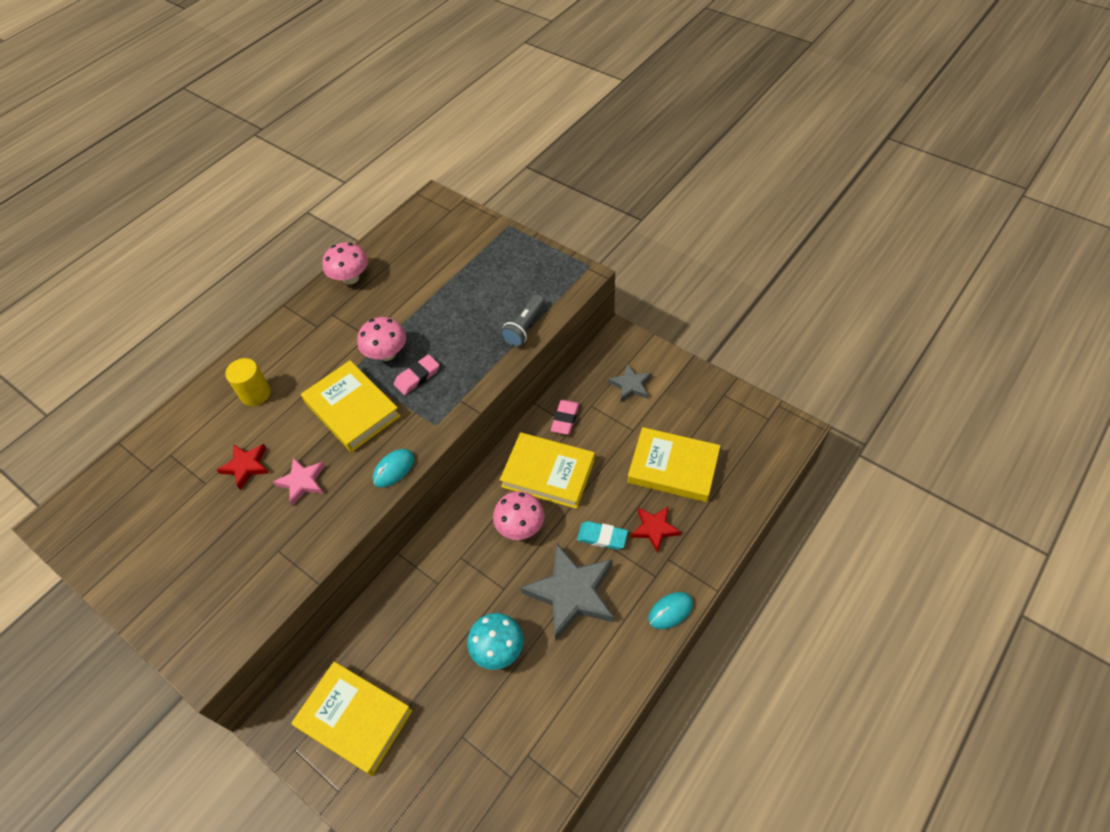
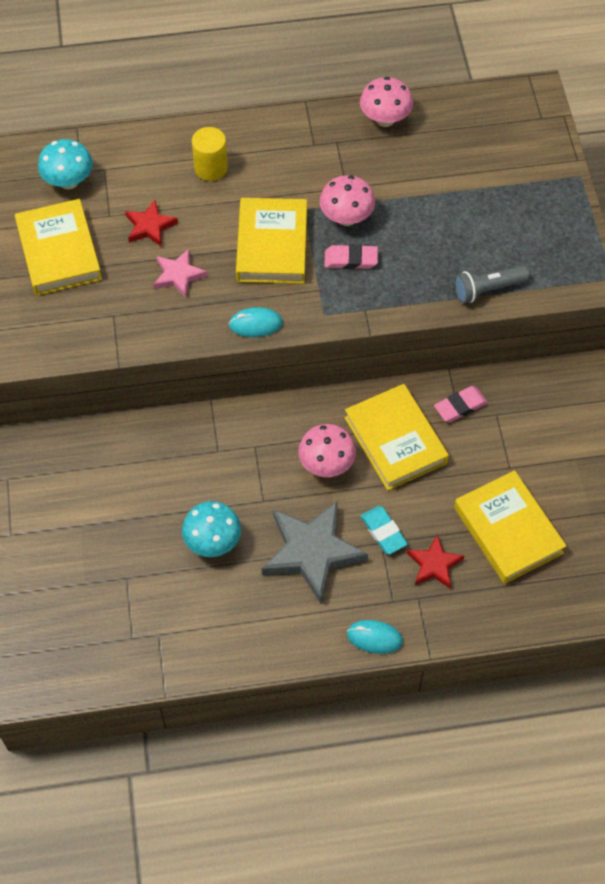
camera: 40 degrees right, 5 degrees up
yellow book [292,662,412,776] -> yellow book moved to [15,199,102,296]
grey star [608,364,652,402] -> none
none -> turquoise mushroom [38,139,93,189]

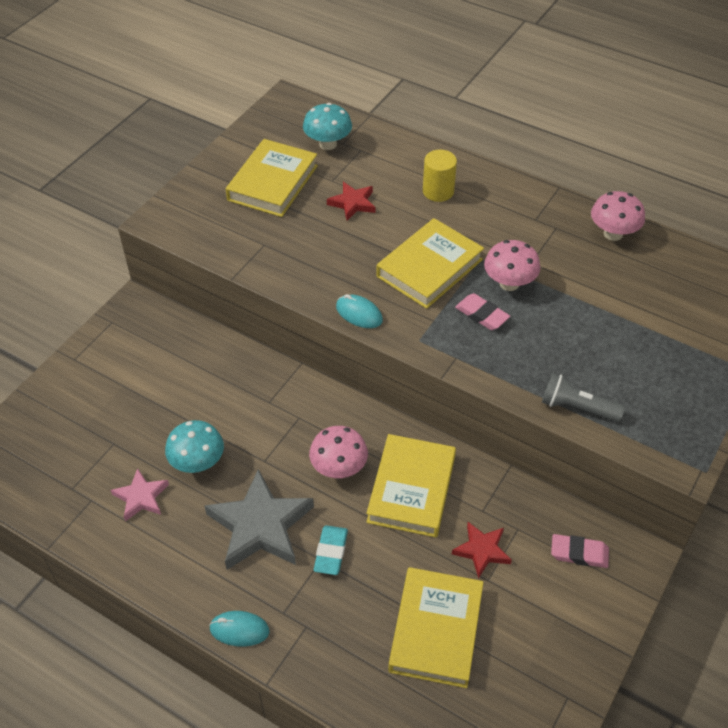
camera: 40 degrees right, 10 degrees down
pink star [154,249,207,298] -> pink star moved to [110,468,169,521]
turquoise mouse [347,620,403,654] -> turquoise mouse turned 45 degrees counterclockwise [209,611,270,647]
red star [407,534,464,589] -> red star moved to [452,522,512,579]
pink eraser [434,386,488,422] -> pink eraser moved to [551,534,609,568]

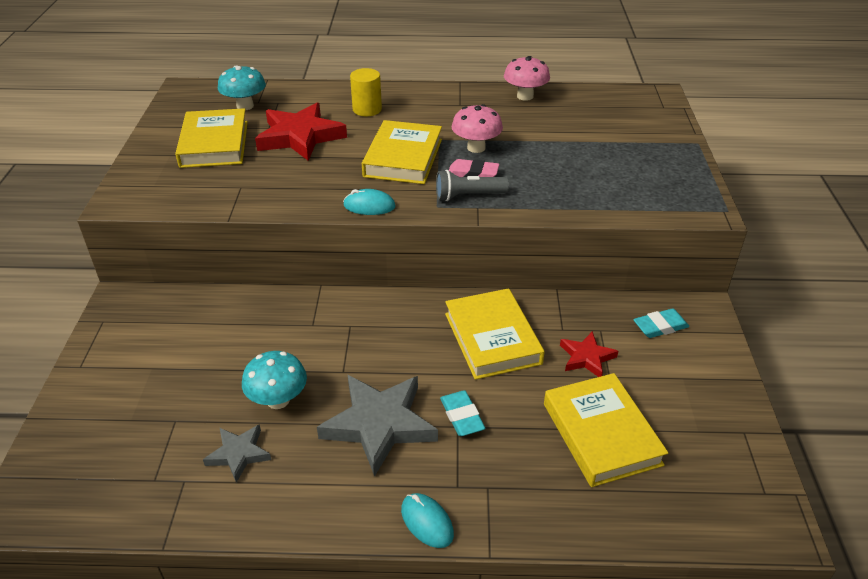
camera: 30 degrees left, 10 degrees down
pink star [110,468,169,521] -> grey star [203,424,271,483]
turquoise mouse [209,611,270,647] -> turquoise mouse turned 75 degrees clockwise [401,493,454,548]
pink mushroom [309,426,368,478] -> none
red star [327,182,375,220] -> red star [255,103,347,161], size x1.87
grey flashlight [542,373,625,422] -> grey flashlight moved to [436,170,509,201]
pink eraser [551,534,609,568] -> turquoise eraser [633,308,689,338]

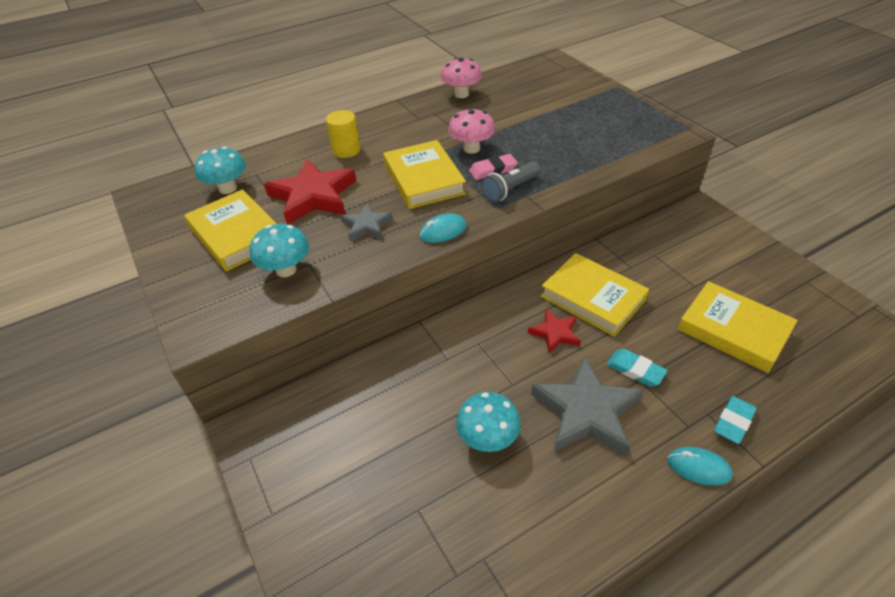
camera: 30 degrees left, 5 degrees up
grey star [203,424,271,483] -> grey star moved to [341,204,393,241]
red star [560,331,618,377] -> red star moved to [528,309,581,353]
turquoise eraser [633,308,689,338] -> turquoise eraser moved to [714,396,757,444]
none -> turquoise mushroom [250,224,309,277]

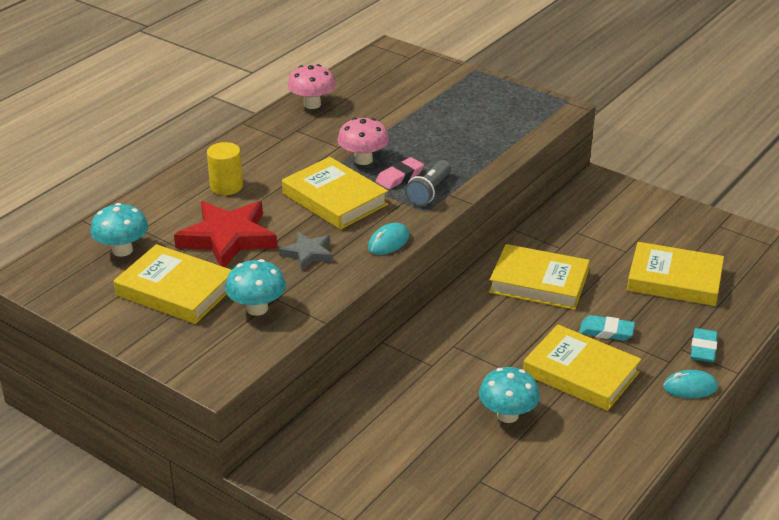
camera: 25 degrees left, 10 degrees down
red star [528,309,581,353] -> none
grey star [531,356,643,456] -> yellow book [523,325,641,411]

